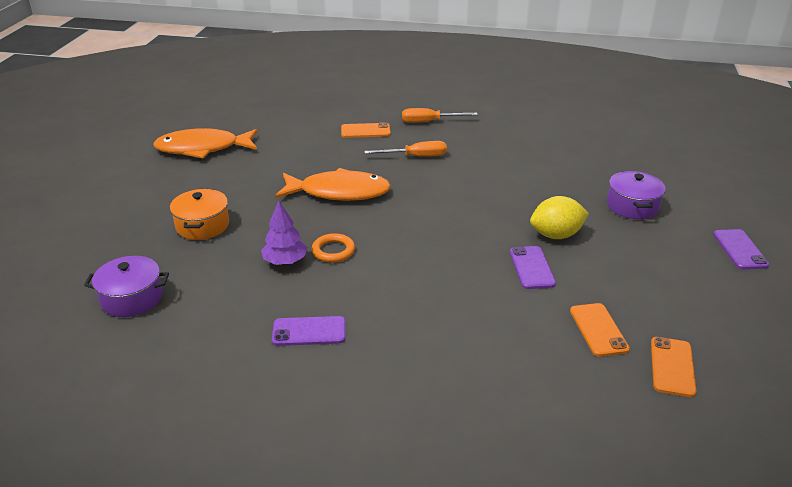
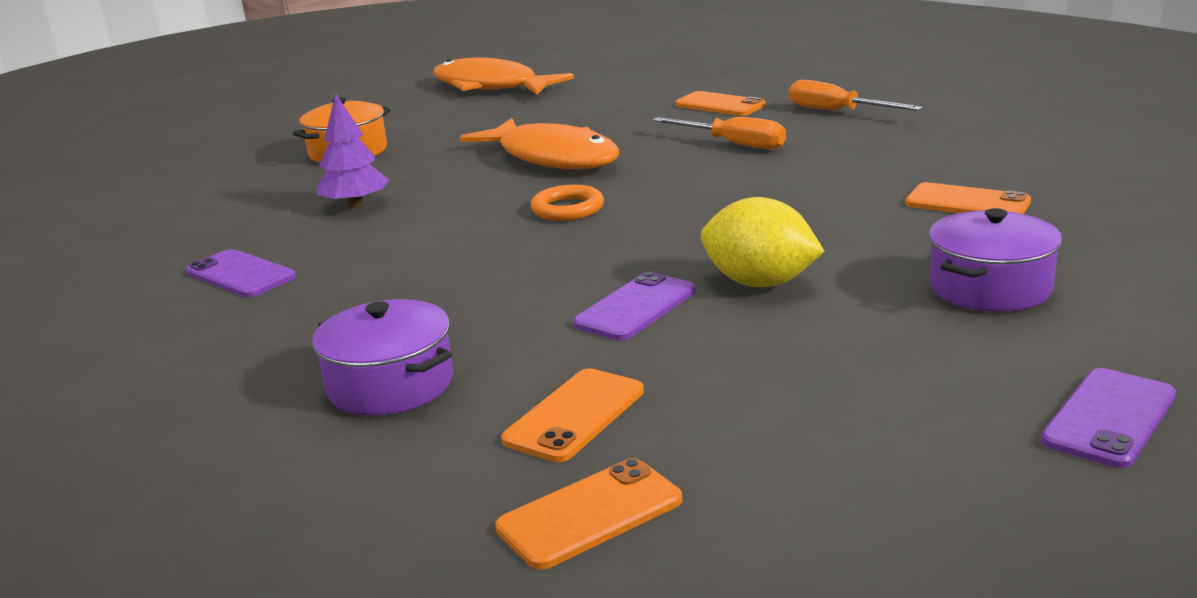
camera: 45 degrees right, 10 degrees down
purple pot [84,256,169,317] -> purple pot moved to [312,299,453,416]
orange ring [312,233,355,263] -> orange ring moved to [531,185,604,221]
none -> orange phone [905,182,1031,214]

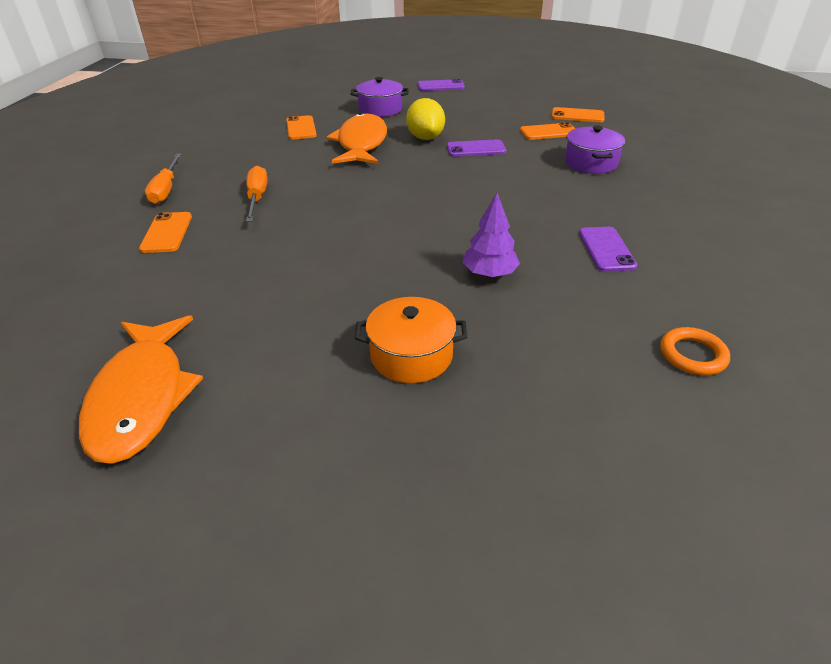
camera: 135 degrees left, 15 degrees up
orange fish [459,118,619,169] -> orange fish moved to [327,113,387,164]
orange ring [531,185,604,221] -> orange ring moved to [660,327,730,375]

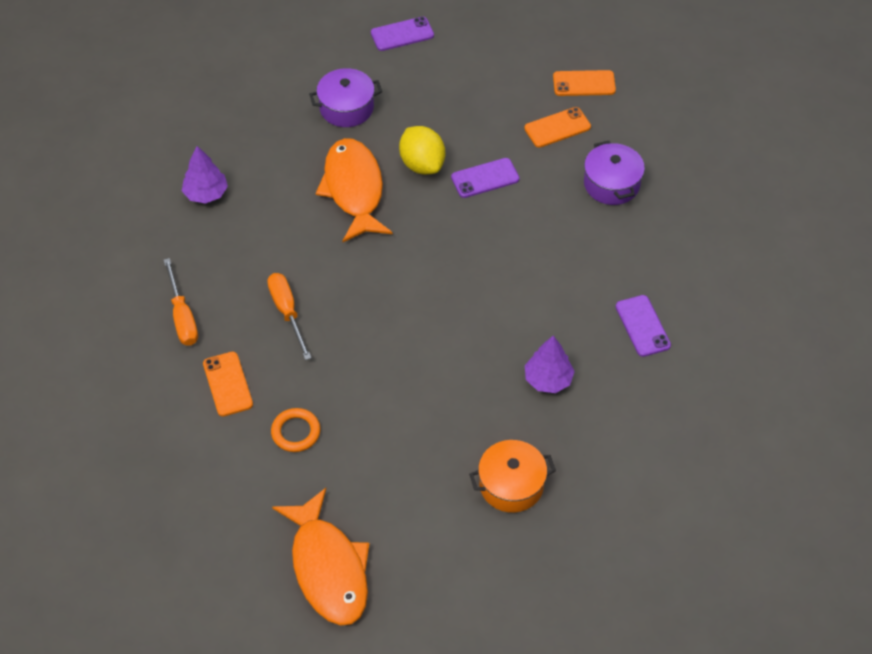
camera: 15 degrees left, 15 degrees up
orange phone [286,115,317,140] -> none
orange ring [660,327,730,375] -> orange ring moved to [271,408,321,452]
none -> purple tree [182,146,228,204]

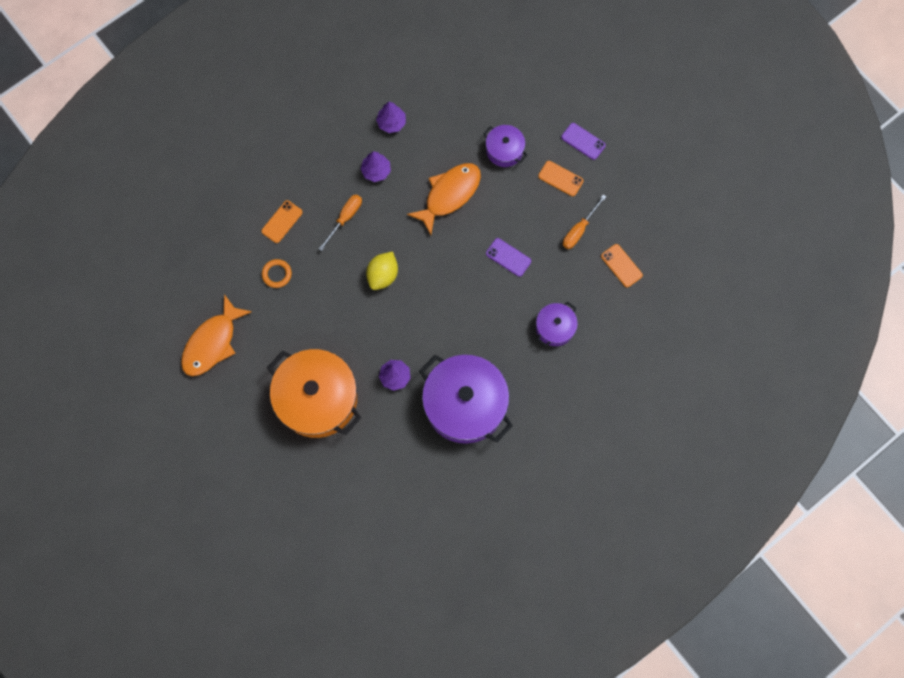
camera: 55 degrees right, 20 degrees up
orange screwdriver [164,258,198,346] -> orange screwdriver moved to [563,194,606,249]
yellow lemon [399,126,445,175] -> yellow lemon moved to [366,252,398,290]
orange pot [469,440,556,513] -> orange pot [267,349,361,438], size x2.03
orange phone [524,107,591,148] -> orange phone moved to [538,161,583,196]
purple phone [616,295,671,357] -> purple pot [419,355,513,444]
none -> purple tree [361,152,391,182]

